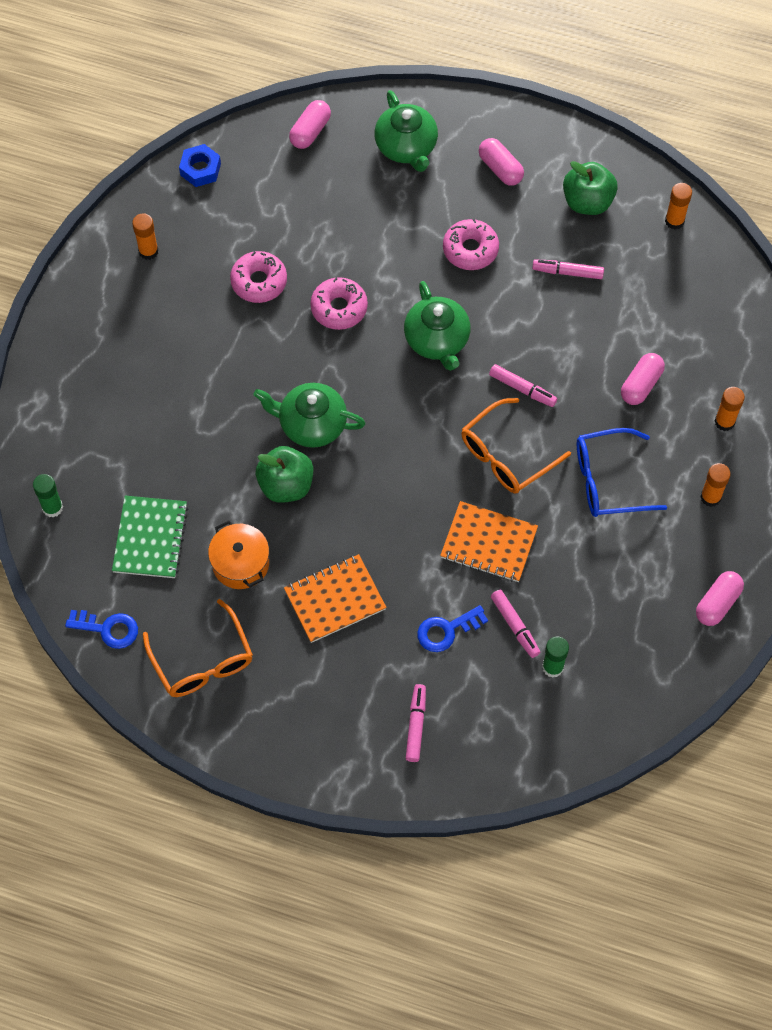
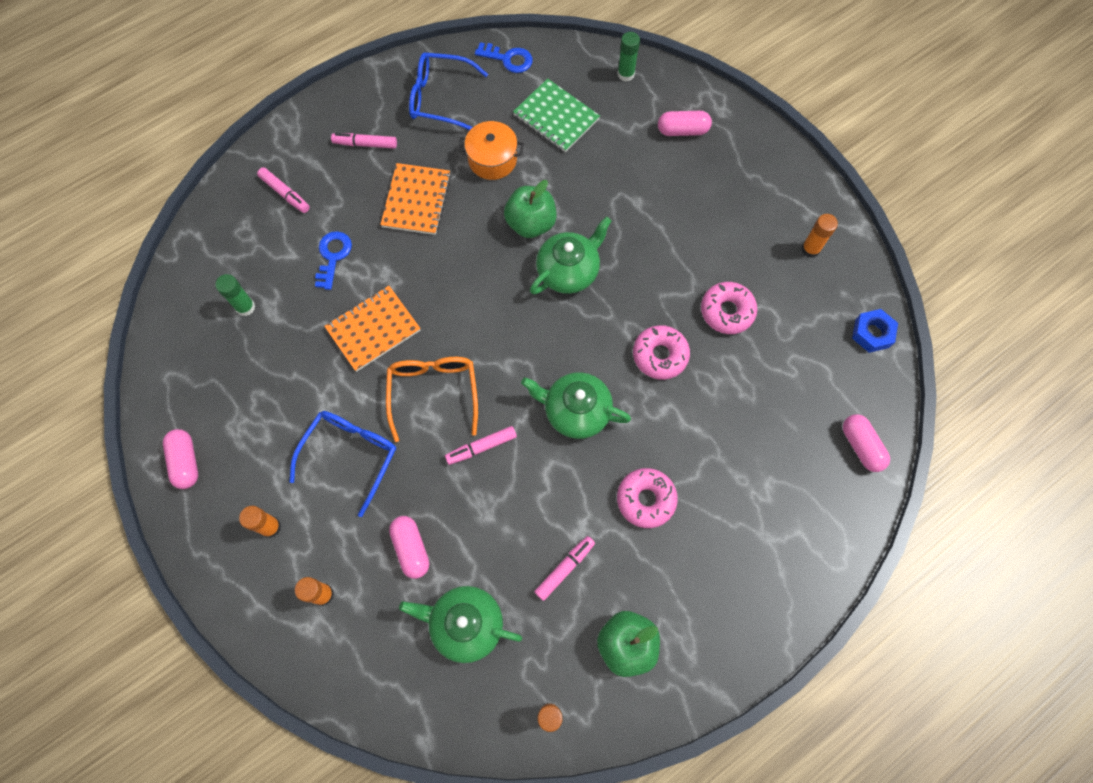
camera: 125 degrees right, 5 degrees up
blue key [65,610,138,649] -> blue key turned 120 degrees counterclockwise [475,42,533,73]
orange glasses [143,599,253,697] -> blue glasses [409,52,488,130]
green teapot [374,90,438,172] -> green teapot moved to [399,586,522,663]
pink capsule [479,138,524,186] -> pink capsule moved to [658,111,712,136]
pink marker [491,590,540,658] -> pink marker moved to [331,133,397,149]

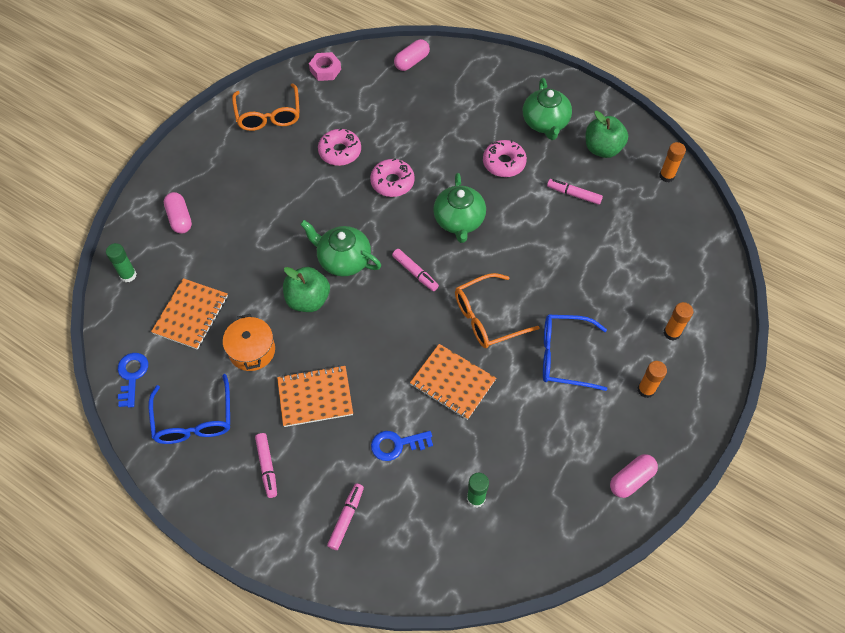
camera: 110 degrees left, 10 degrees down
pink capsule [389,516,429,579] -> none
green teapot [399,586,522,663] -> green teapot moved to [523,78,572,140]
pink marker [445,426,517,465] -> pink marker moved to [392,249,439,291]
green notebook [513,79,600,152] -> orange notebook [151,278,228,350]
orange glue stick [801,214,838,258] -> orange glasses [232,83,300,131]
blue nut [852,309,898,353] -> pink nut [309,52,341,81]

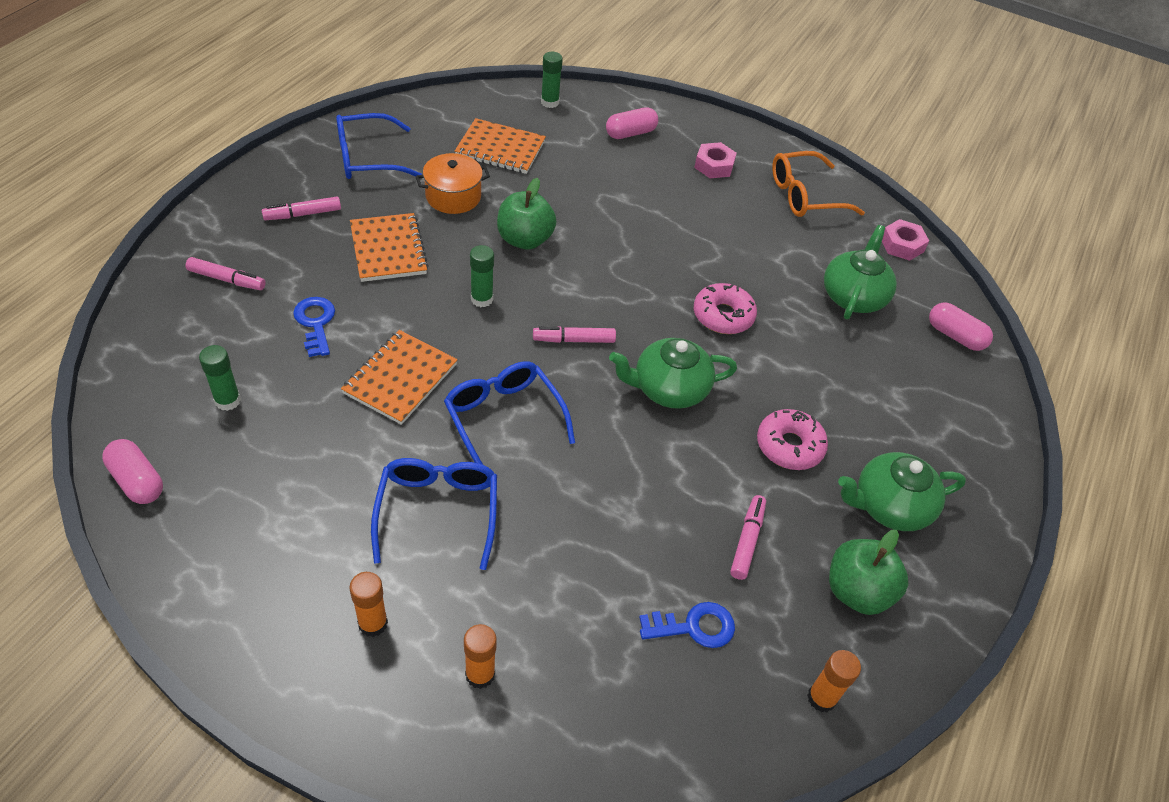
camera: 80 degrees right, 10 degrees down
blue key [118,353,148,408] -> blue key moved to [639,602,735,648]
green teapot [300,220,381,276] -> green teapot moved to [824,225,897,319]
pink donut [318,128,361,166] -> none
pink marker [392,249,439,291] -> pink marker turned 45 degrees clockwise [533,326,616,343]
orange glasses [455,273,540,348] -> blue glasses [444,361,575,465]
pink capsule [610,454,658,498] -> pink capsule moved to [102,439,163,504]
none -> green glue stick [470,245,494,307]
none -> pink nut [694,142,737,178]

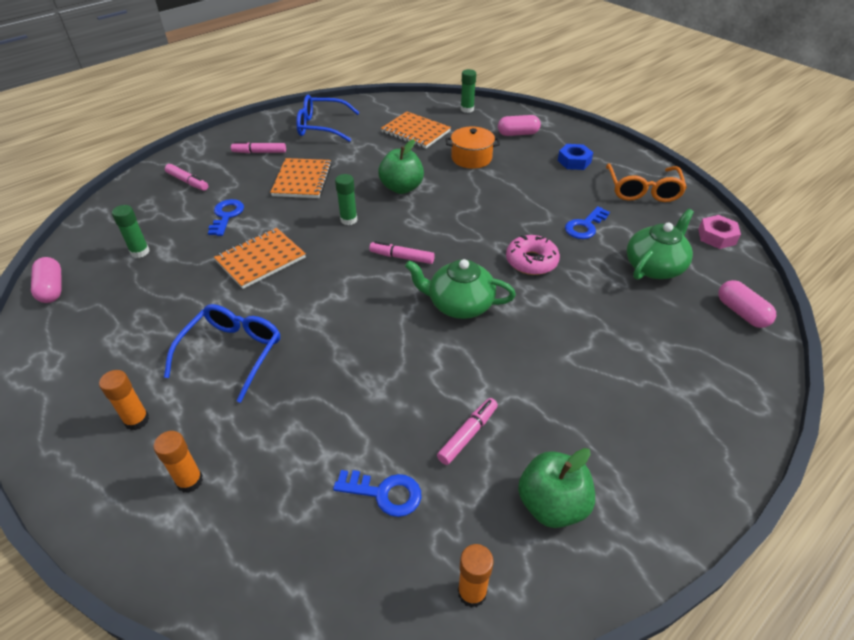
camera: 25 degrees right, 5 degrees down
orange pot [415,153,490,214] -> orange pot moved to [446,126,500,169]
blue glasses [444,361,575,465] -> none
pink nut [694,142,737,178] -> blue nut [558,144,594,170]
pink donut [757,409,828,470] -> none
orange glasses [772,151,865,217] -> orange glasses turned 90 degrees counterclockwise [606,163,687,202]
green teapot [838,452,966,531] -> none
none -> blue key [565,206,610,239]

